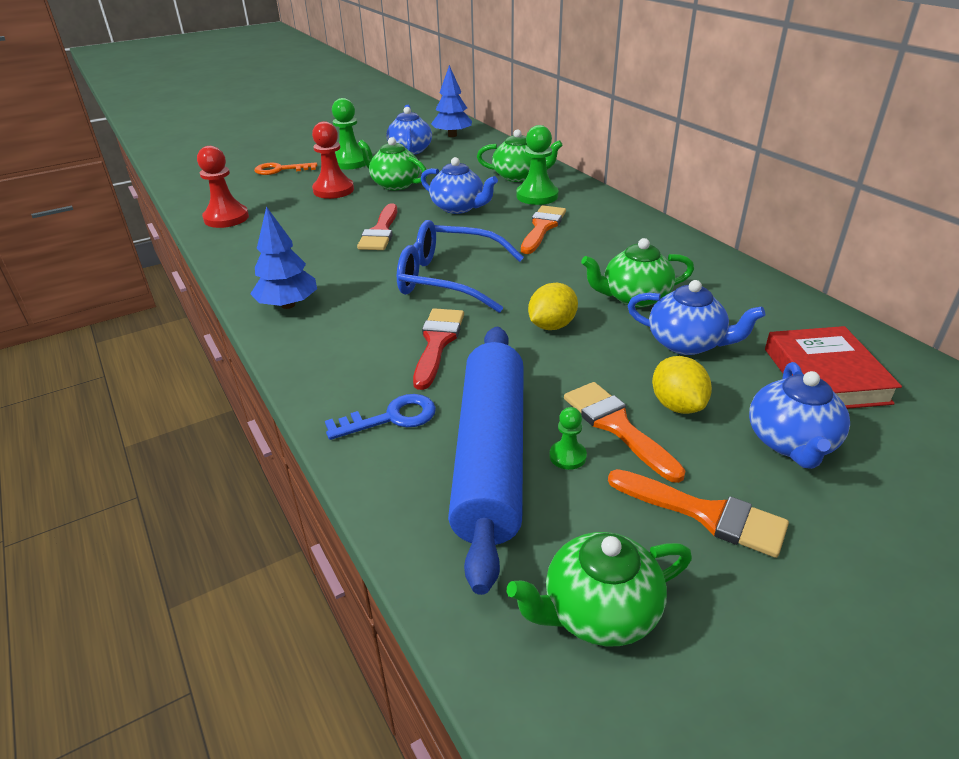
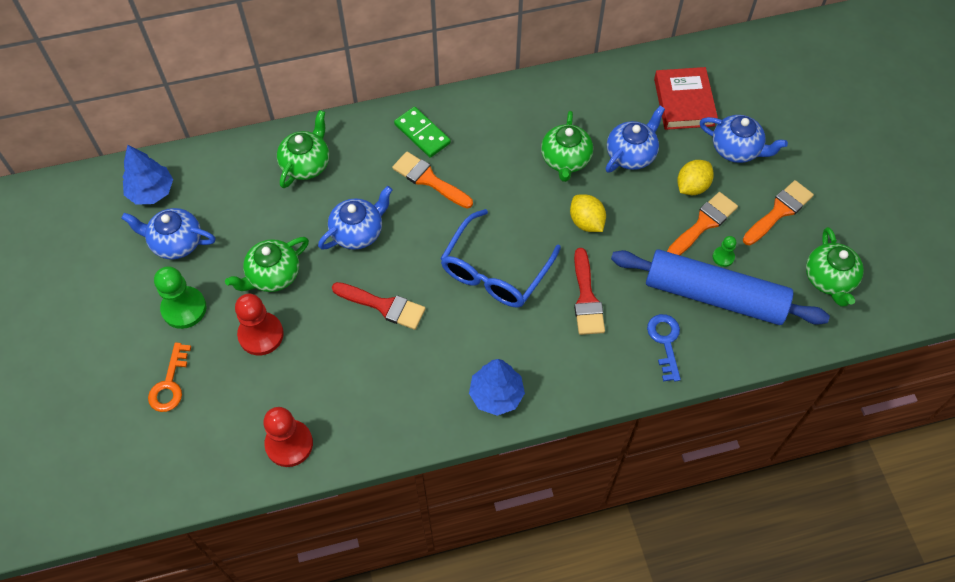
camera: 75 degrees left, 25 degrees up
red brush [413,308,464,390] -> red brush turned 120 degrees counterclockwise [574,248,605,335]
green pawn [516,125,558,205] -> none
orange brush [564,382,686,483] -> orange brush turned 150 degrees clockwise [667,192,738,255]
yellow lemon [652,356,712,414] -> yellow lemon turned 45 degrees counterclockwise [677,160,714,195]
red book [765,326,902,409] -> red book turned 75 degrees clockwise [654,67,718,130]
none -> green domino [394,107,451,158]

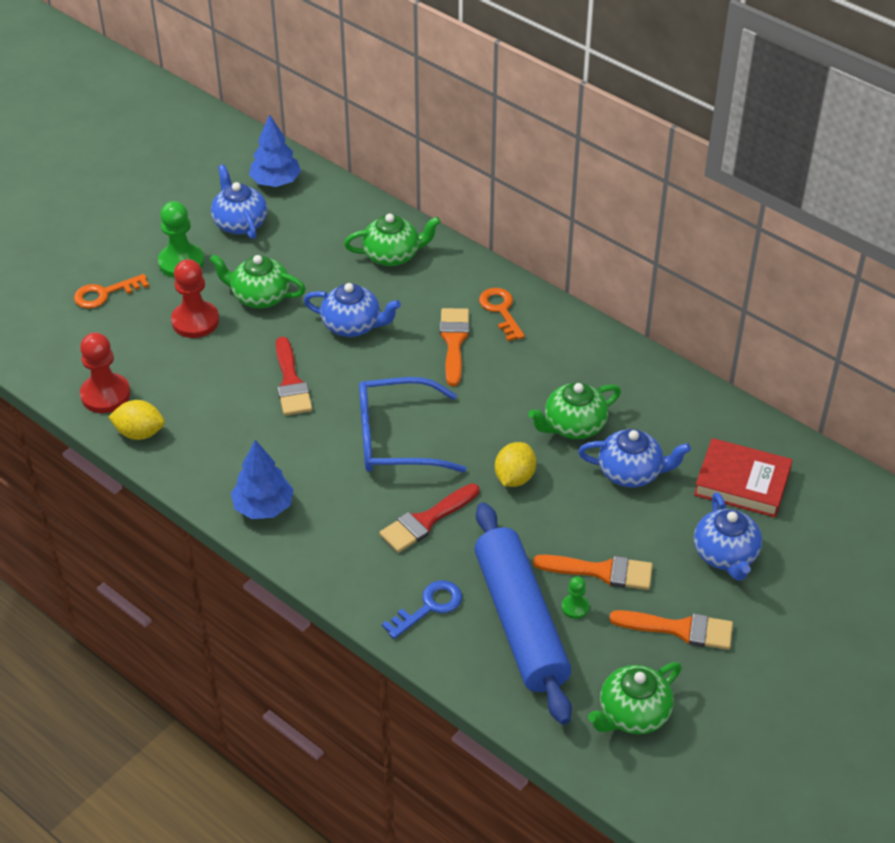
camera: 55 degrees right, 15 degrees down
green domino [394,107,451,158] -> orange key [479,288,525,341]
red book [654,67,718,130] -> red book turned 60 degrees clockwise [694,438,793,518]
yellow lemon [677,160,714,195] -> yellow lemon moved to [108,400,165,440]

